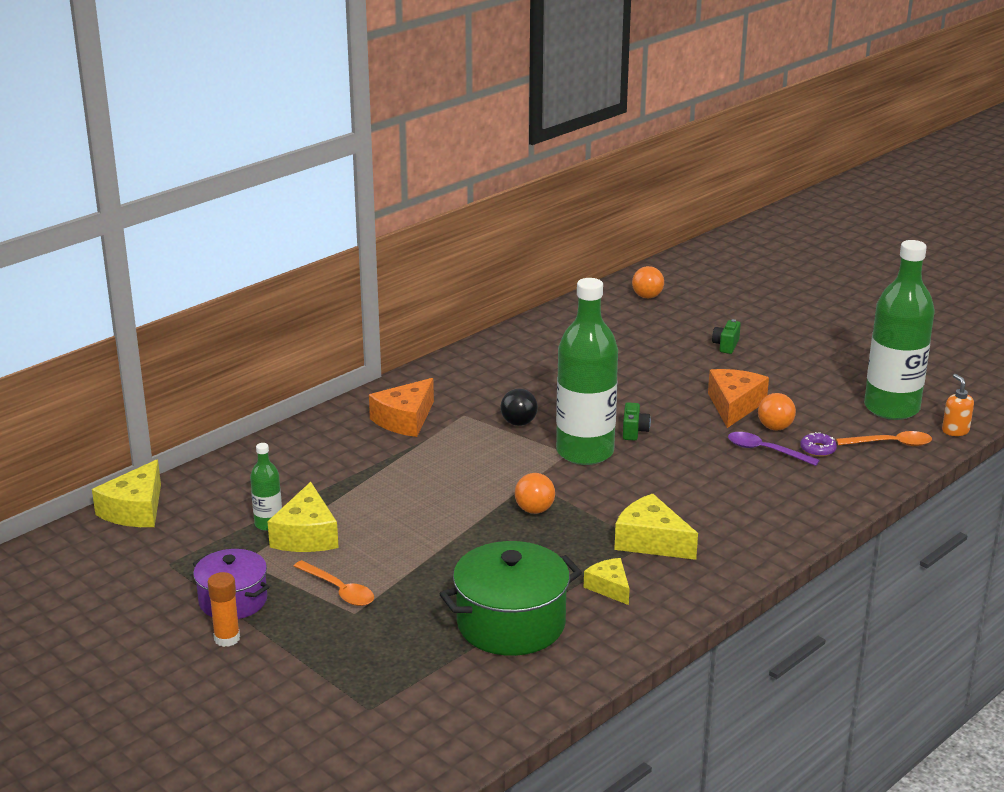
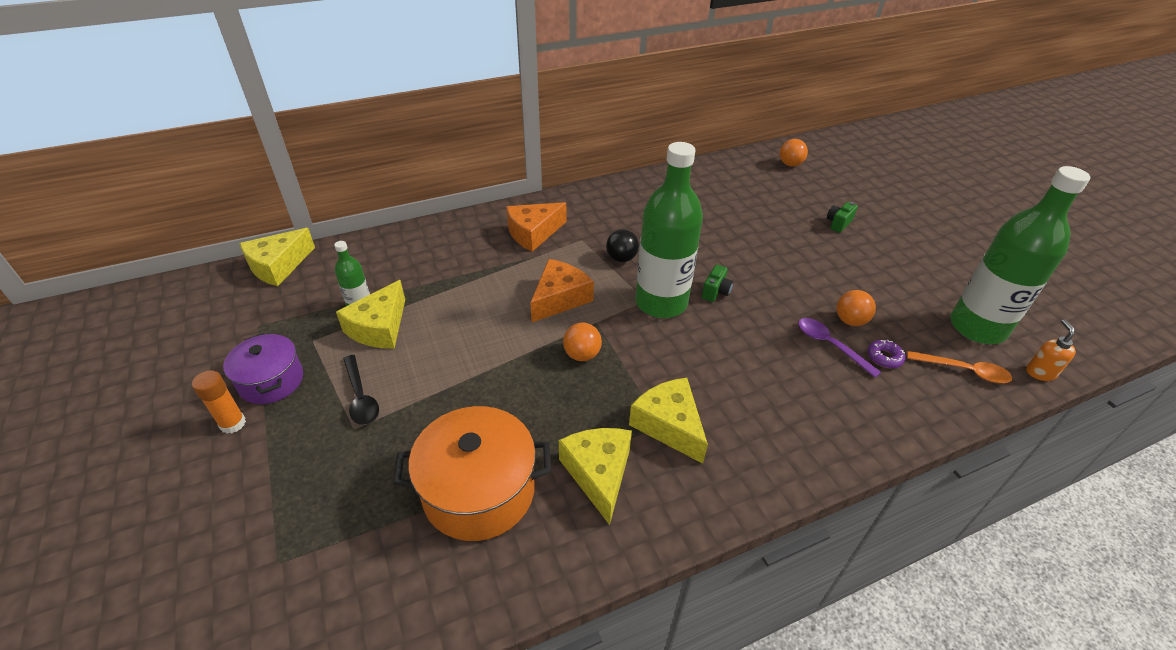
camera: 20 degrees right, 15 degrees up
orange spoon [294,560,374,606] -> black spoon [343,355,379,425]
green pot [440,541,582,656] -> orange pot [393,406,551,541]
yellow cheese [584,558,630,605] -> yellow cheese [559,428,632,525], size x1.62
orange cheese [708,369,769,428] -> orange cheese moved to [530,259,594,322]

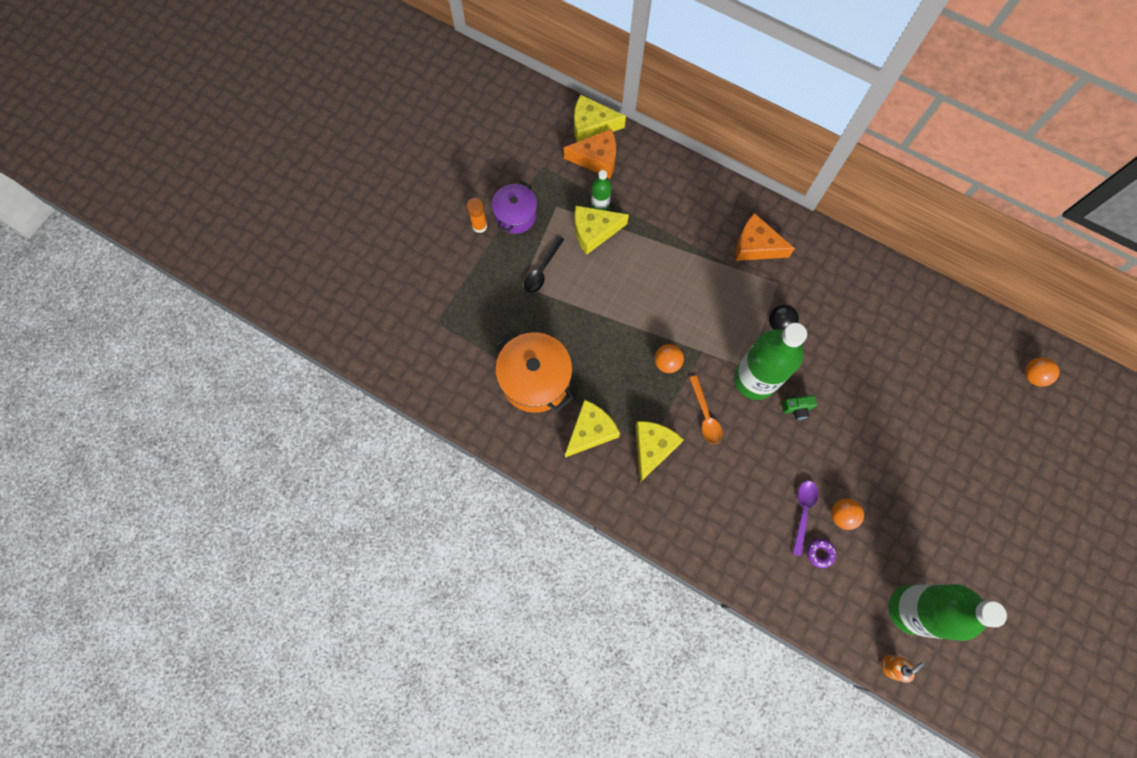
camera: 55 degrees right, 30 degrees up
orange cheese [530,259,594,322] -> orange cheese moved to [564,129,616,178]
green camera [827,202,858,233] -> none
orange spoon [907,351,1012,383] -> orange spoon moved to [689,375,722,444]

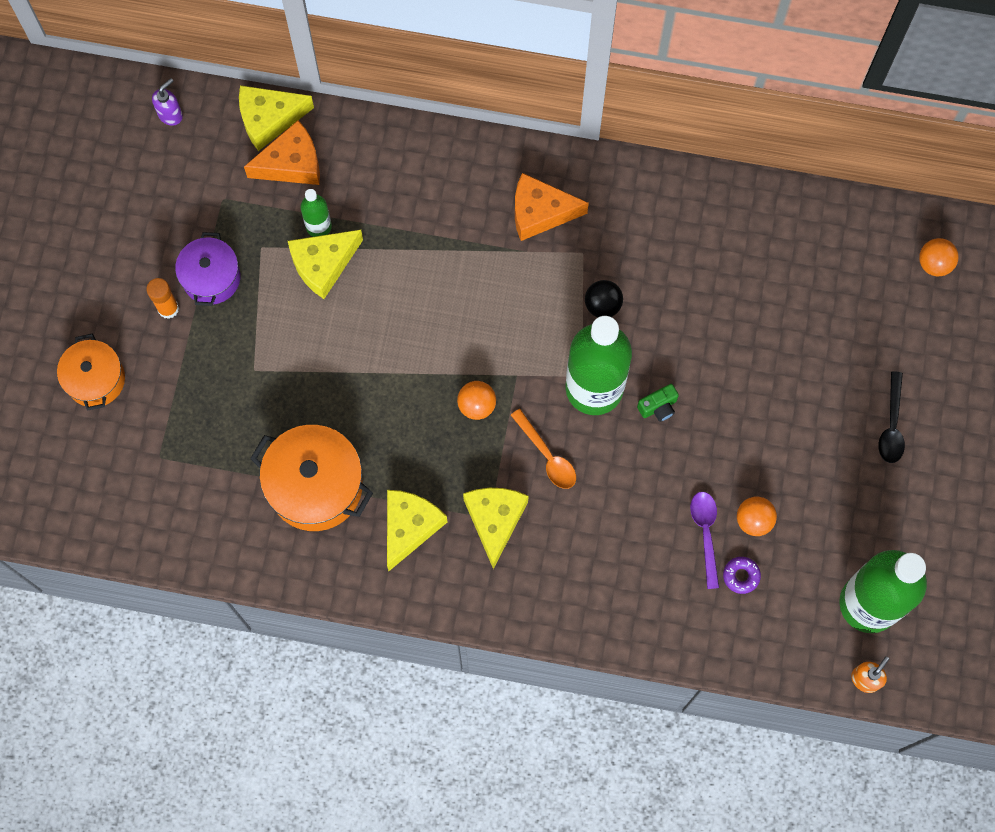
camera: 20 degrees left, 0 degrees up
black spoon [524,236,564,293] -> black spoon moved to [878,371,905,463]
none -> orange pot [57,333,125,411]
none -> purple soap dispenser [152,78,183,126]

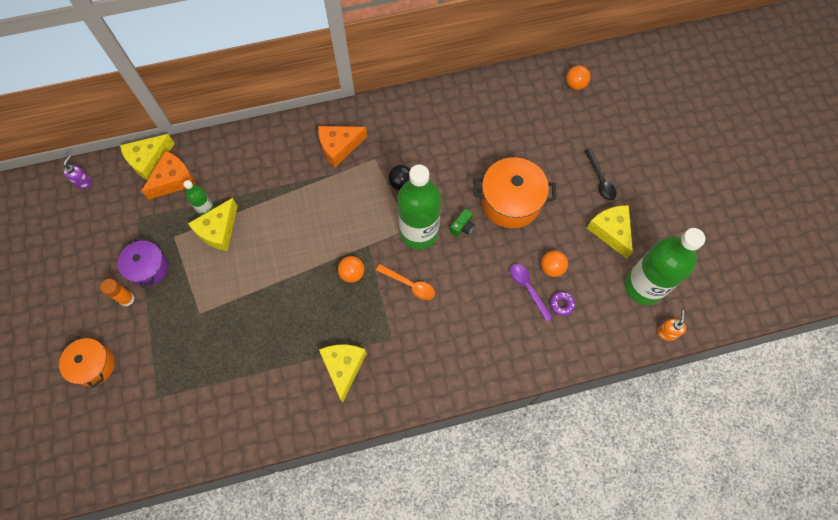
camera: 25 degrees left, 5 degrees down
orange pot [250,425,373,531] -> orange pot moved to [474,157,556,228]
yellow cheese [463,488,528,569] -> yellow cheese moved to [587,205,633,259]

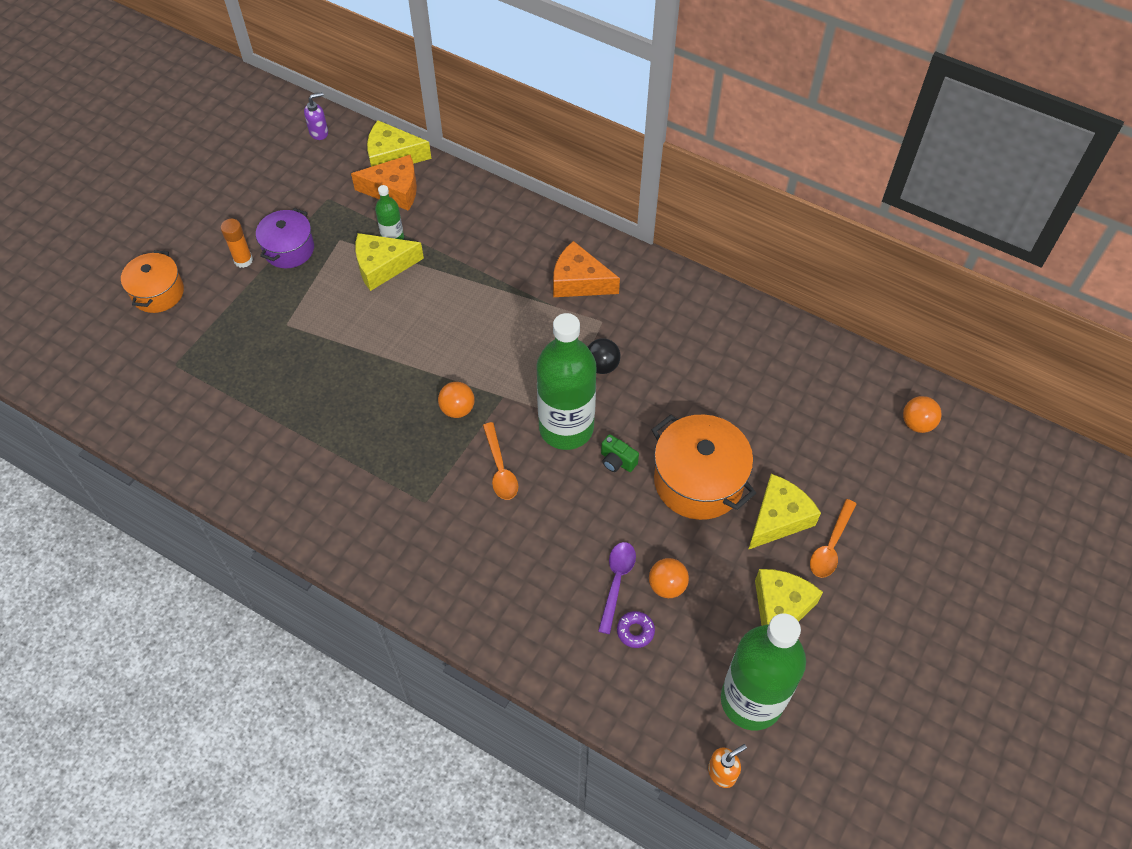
camera: 45 degrees right, 10 degrees down
yellow cheese [319,345,367,402] -> yellow cheese moved to [748,474,821,550]
green camera [450,208,475,237] -> green camera turned 45 degrees clockwise [601,434,639,472]
black spoon [584,149,617,201] -> orange spoon [810,499,856,578]

